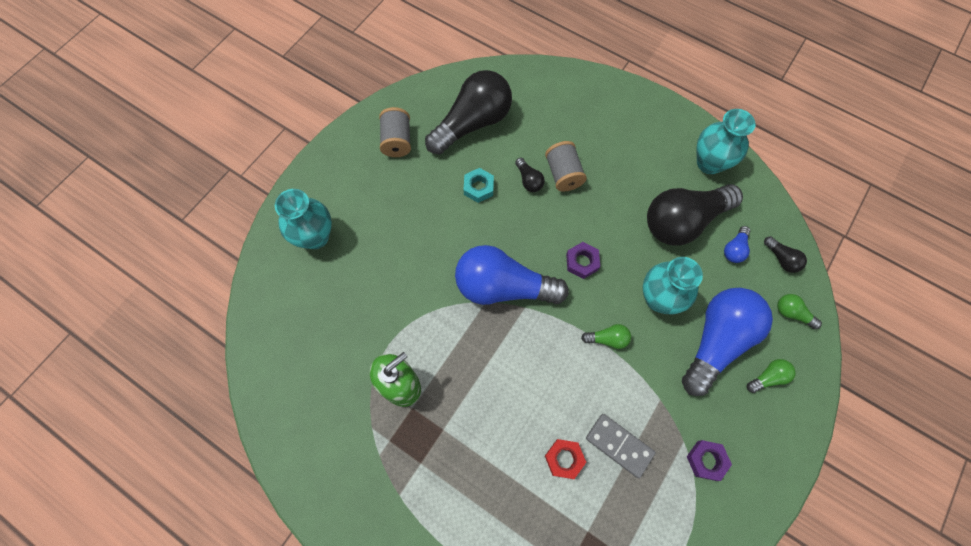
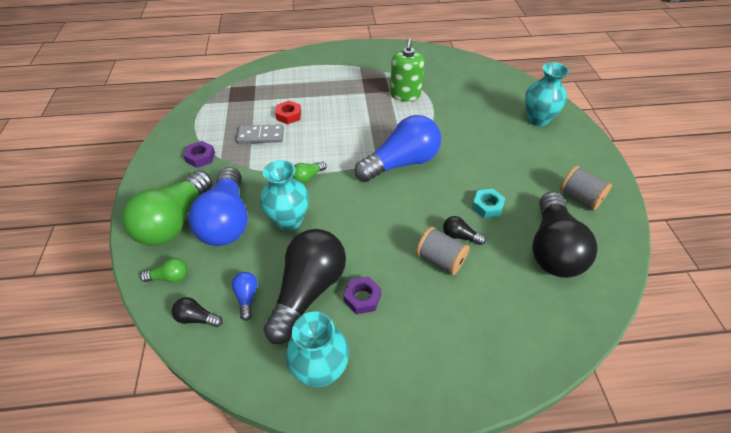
camera: 140 degrees right, 20 degrees down
purple nut [566,242,600,279] -> purple nut moved to [343,276,381,314]
green light bulb [747,359,796,393] -> green light bulb [122,170,212,246], size x2.42

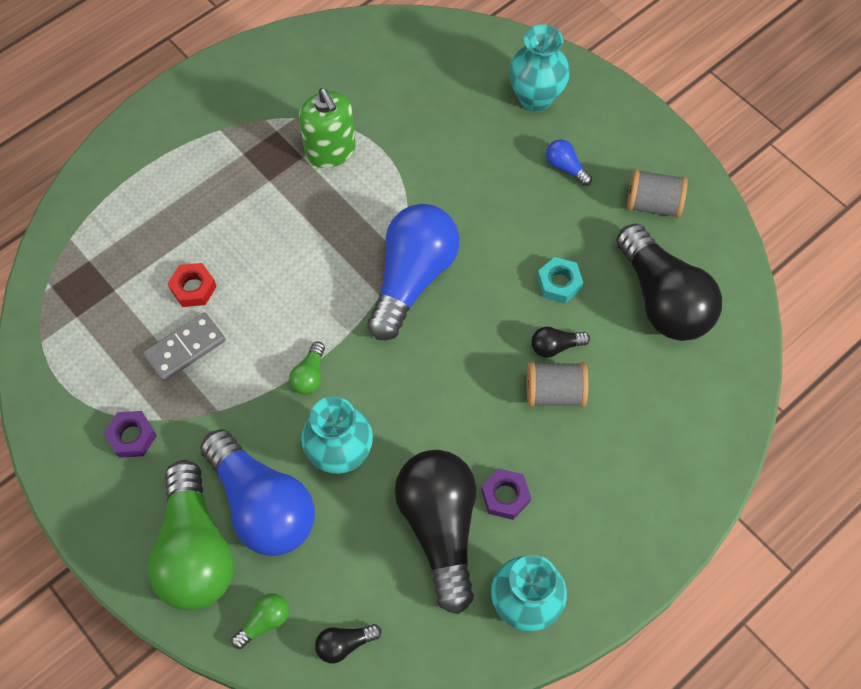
camera: 35 degrees left, 15 degrees up
blue light bulb [232,272,258,321] -> blue light bulb moved to [546,139,592,186]

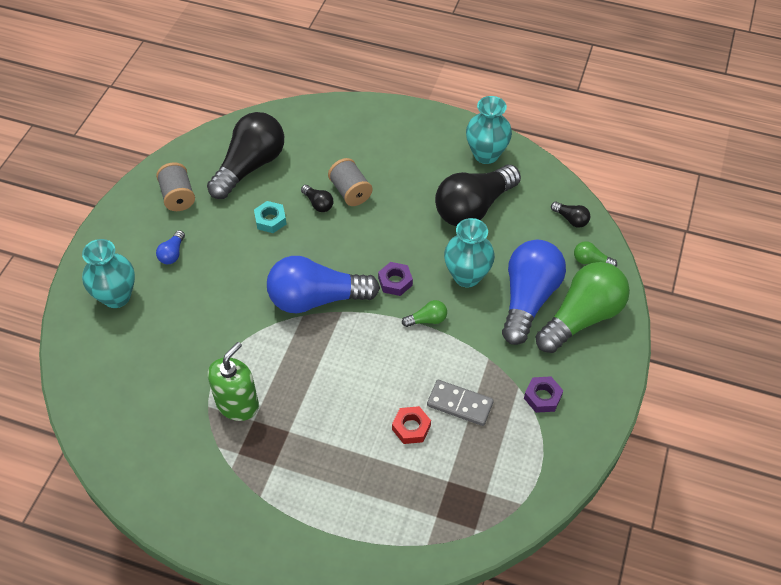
camera: 120 degrees left, 10 degrees down
purple nut [481,469,531,520] -> purple nut moved to [378,262,413,296]

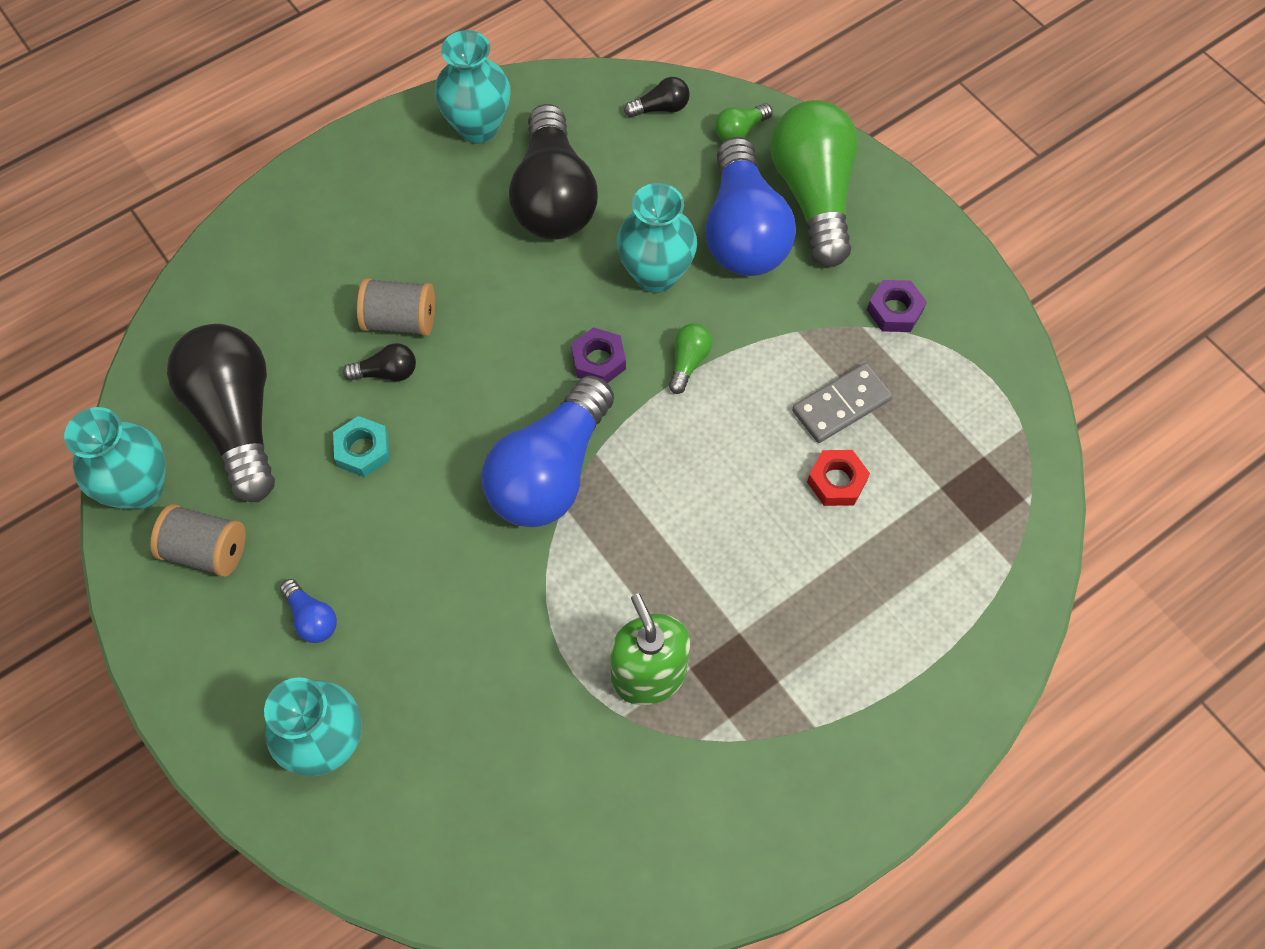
camera: 55 degrees left, 10 degrees up
blue light bulb [502,240,566,345] -> blue light bulb turned 150 degrees counterclockwise [705,137,796,276]
none -> turquoise vase [64,407,165,510]

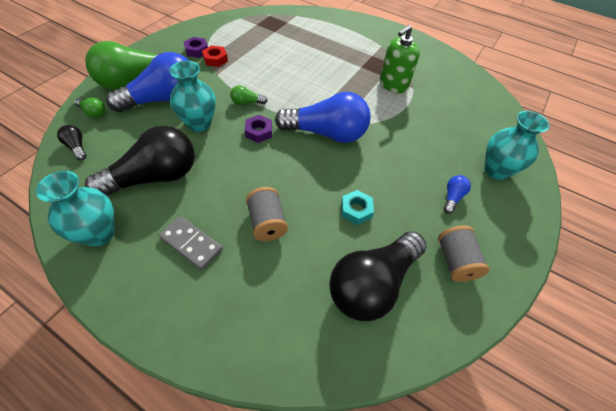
camera: 115 degrees left, 10 degrees down
turquoise vase [64,407,165,510] -> none
black light bulb [343,343,416,381] -> none
grey domino [792,363,893,443] -> grey domino moved to [159,216,223,270]
red nut [807,450,870,506] -> red nut moved to [202,45,228,67]

